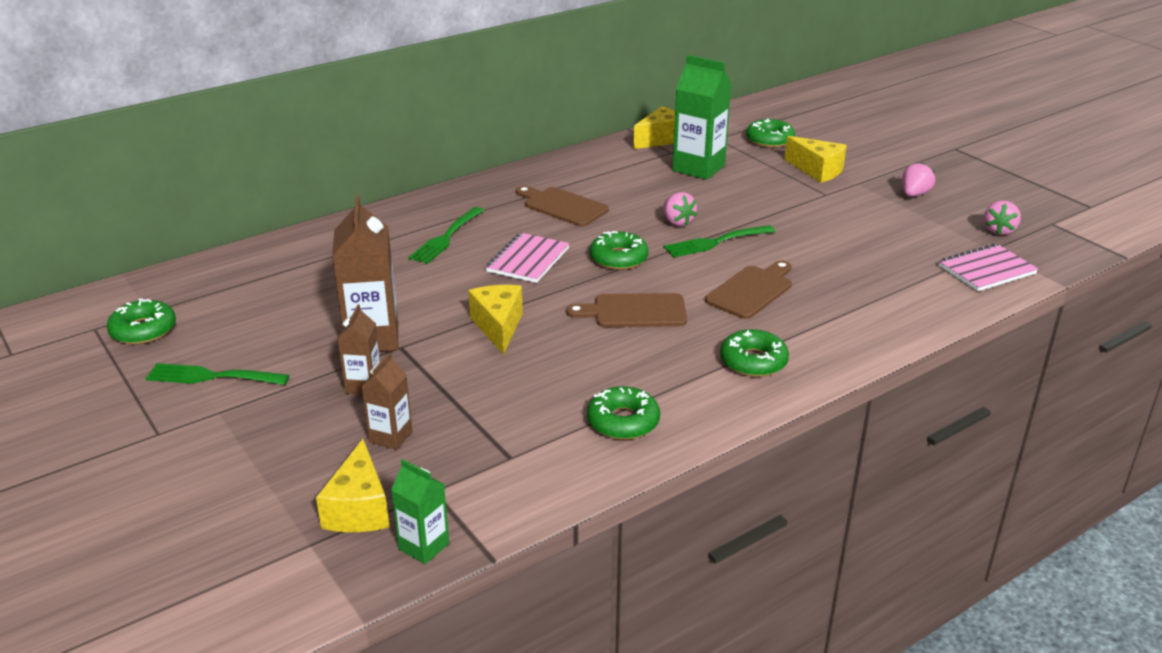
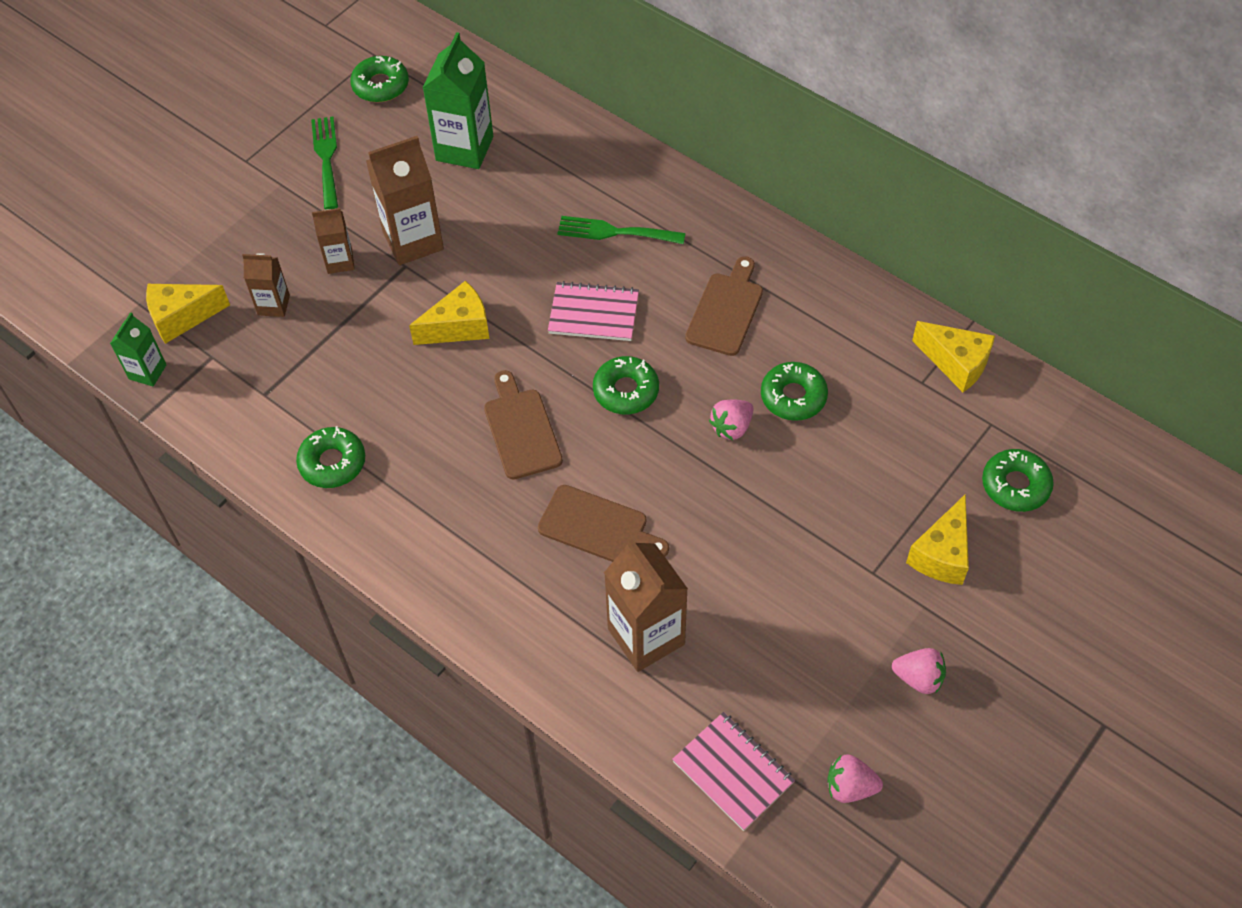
camera: 75 degrees right, 25 degrees up
green fork [664,225,775,257] -> none
green carton [672,55,731,180] -> green carton moved to [423,32,493,169]
green donut [720,329,789,377] -> green donut moved to [761,362,828,421]
none -> brown carton [604,537,688,672]

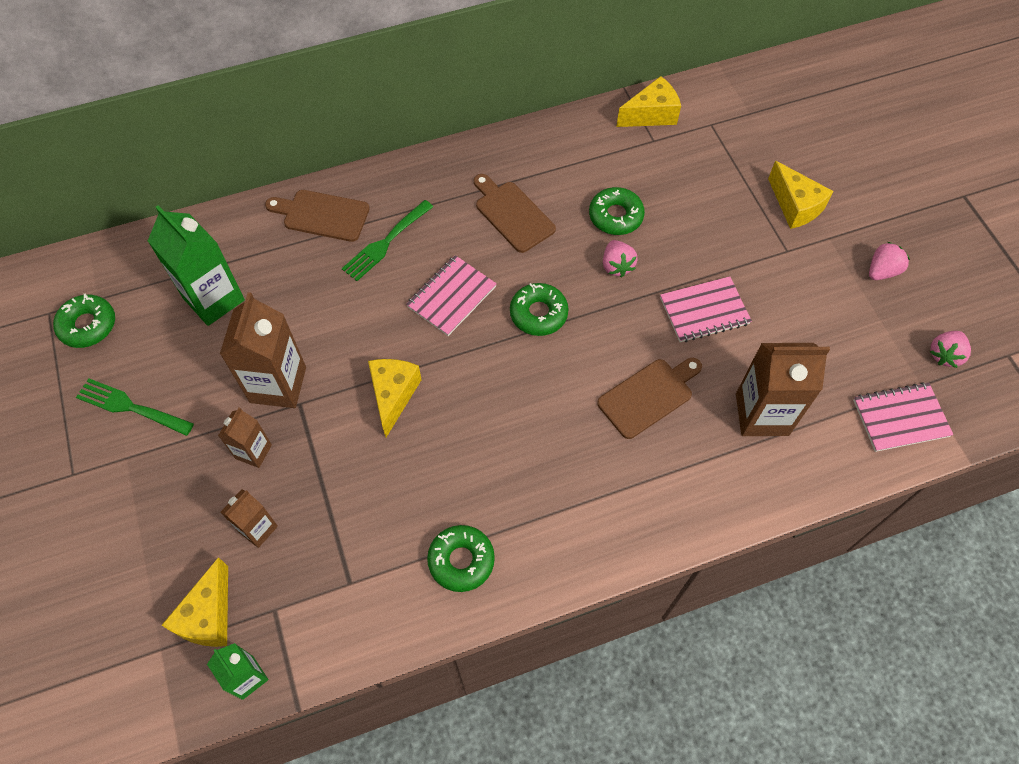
camera: 60 degrees left, 5 degrees up
brown cutting board [484,370,563,480] -> brown cutting board moved to [265,190,370,242]
green donut [982,449,1054,512] -> none
none -> pink notebook [660,276,752,342]

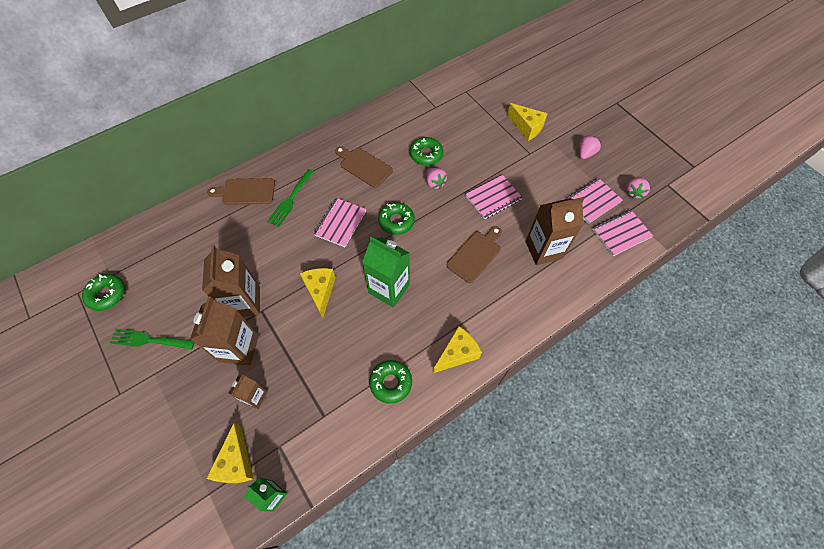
camera: 15 degrees left, 0 degrees up
green carton [148,205,245,326] -> green carton moved to [362,236,410,308]
brown carton [218,407,272,468] -> brown carton [190,297,259,366], size x1.80
yellow cheese [616,76,681,127] -> yellow cheese moved to [433,326,482,373]
none -> pink notebook [567,178,623,224]

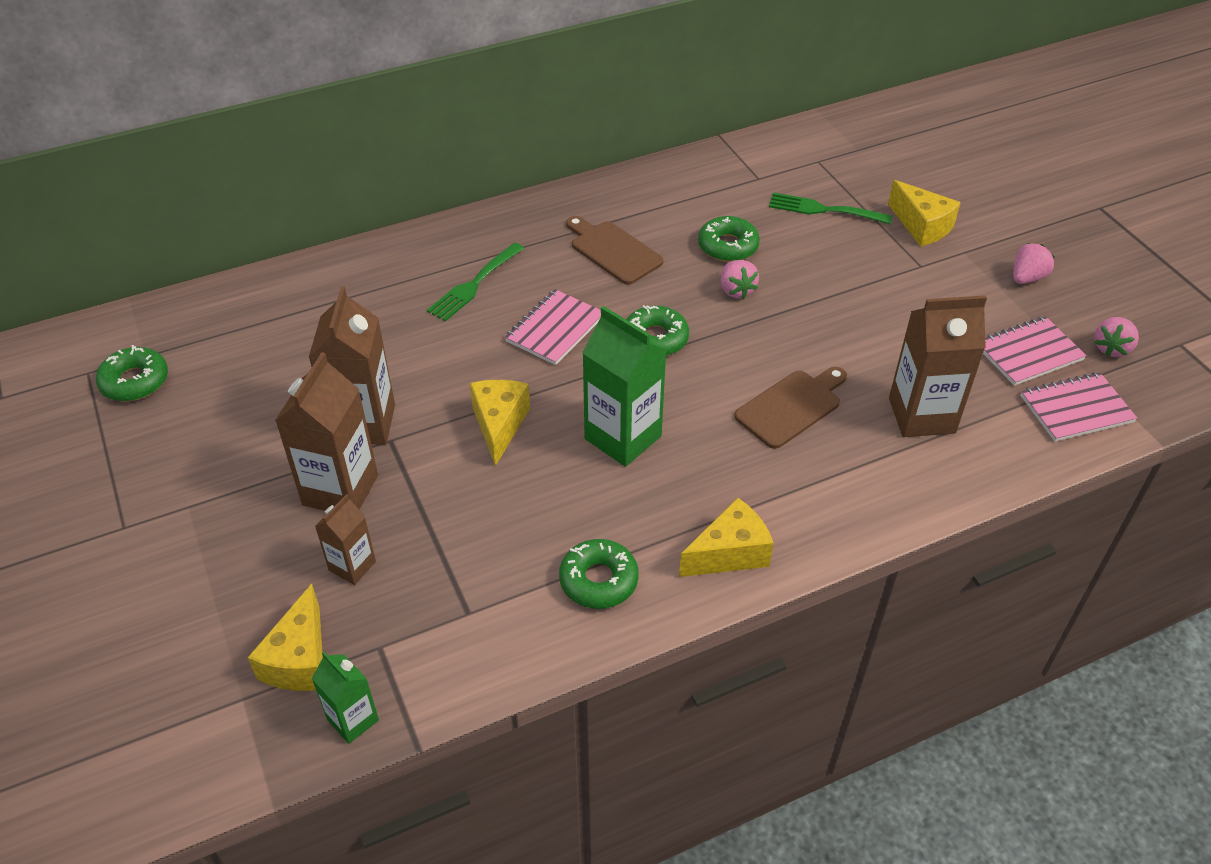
camera: 10 degrees right, 15 degrees down
green fork [110,329,195,349] -> green fork moved to [769,192,892,224]
brown cutting board [207,178,275,205] -> none
pink notebook [466,175,523,219] -> none

